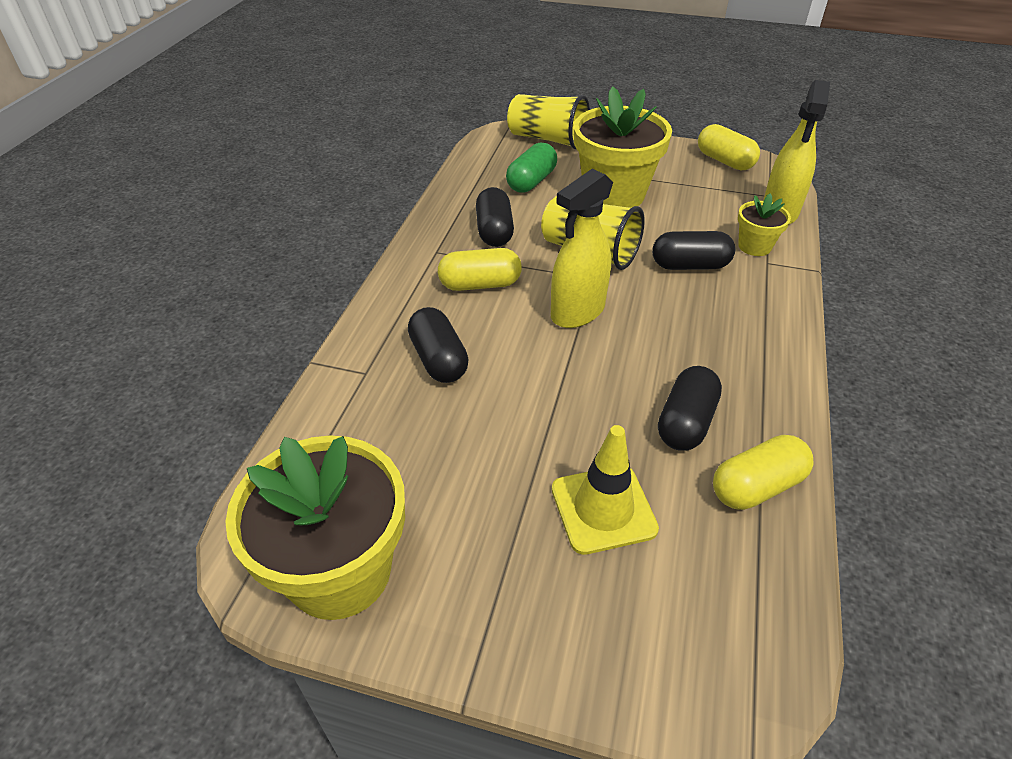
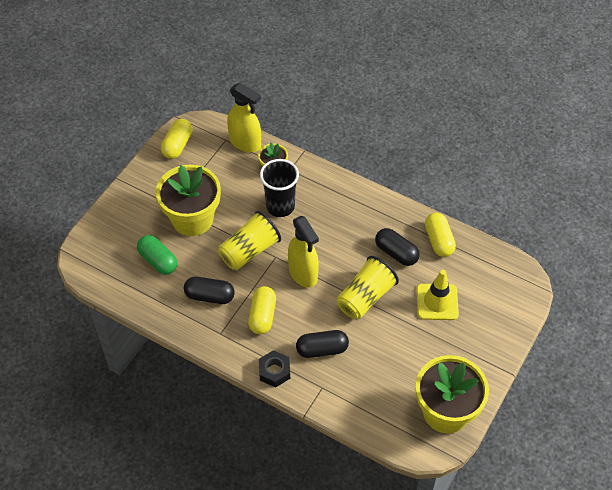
camera: 75 degrees left, 10 degrees up
yellow cup [507,94,590,149] -> yellow cup moved to [337,256,399,319]
black capsule [652,231,735,270] -> black cup [260,159,299,217]
yellow capsule [698,124,760,171] -> yellow capsule turned 45 degrees counterclockwise [161,119,192,159]
none -> black nut [259,350,290,387]

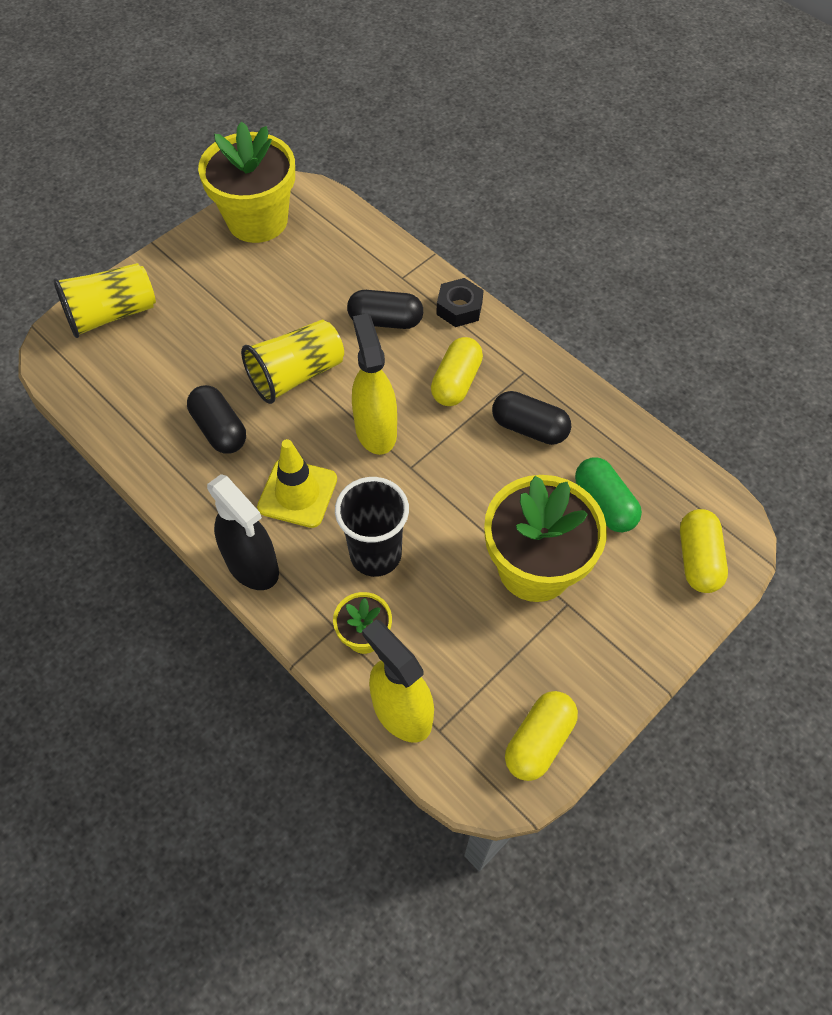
camera: 165 degrees left, 5 degrees up
yellow cup [218,211,281,270] -> yellow cup moved to [53,263,156,338]
yellow traffic cone [416,270,459,320] -> yellow traffic cone moved to [257,439,337,528]
yellow capsule [425,213,456,257] -> yellow capsule moved to [680,509,728,593]
none -> black spray bottle [207,474,279,590]

